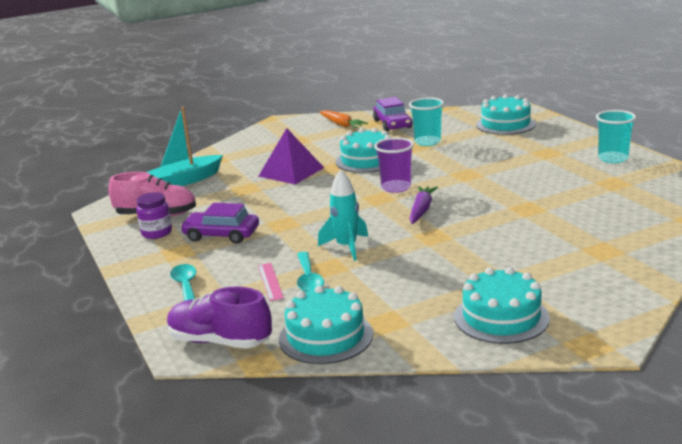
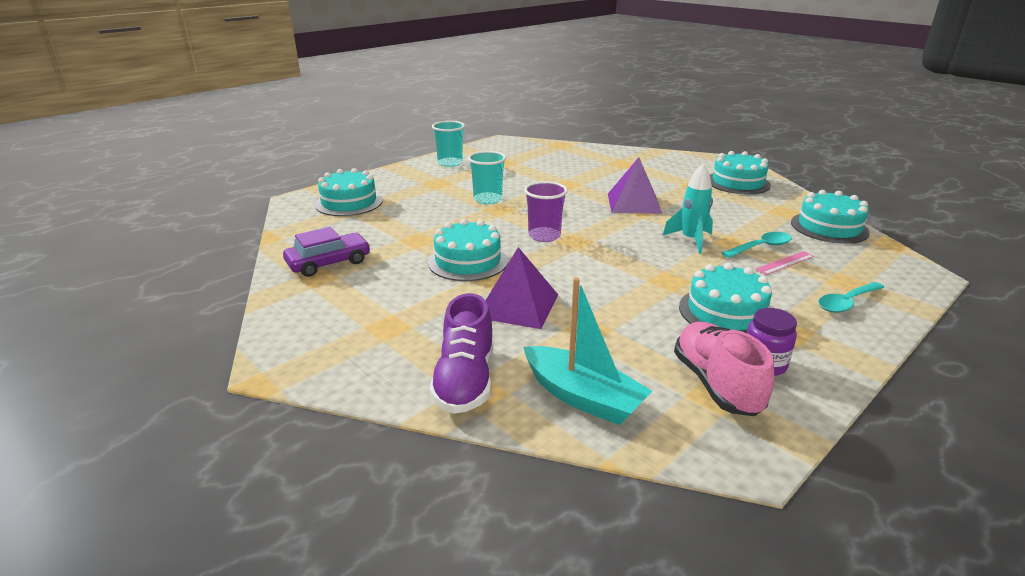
camera: 110 degrees left, 5 degrees up
purple shoe [167,286,272,349] -> purple shoe moved to [429,293,493,414]
purple car [180,203,259,244] -> turquoise cake [679,263,772,333]
orange carrot [320,110,368,128] -> none
turquoise cup [409,97,444,146] -> turquoise cup moved to [468,151,506,204]
purple carrot [409,186,438,224] -> none
none -> purple pyramid [608,157,662,214]

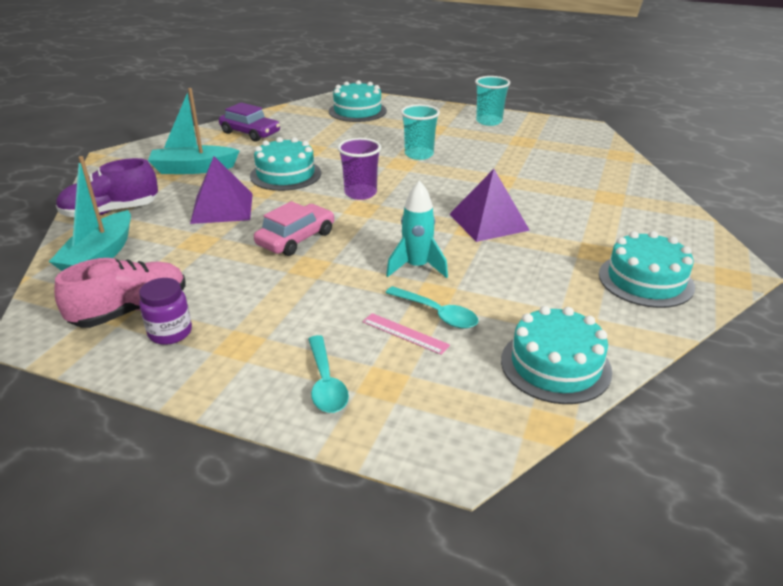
camera: 65 degrees right, 5 degrees up
turquoise cake [679,263,772,333] -> none
turquoise spoon [818,282,884,313] -> turquoise spoon turned 135 degrees counterclockwise [308,335,349,413]
none -> turquoise boat [148,88,240,174]
none -> pink car [254,201,334,256]

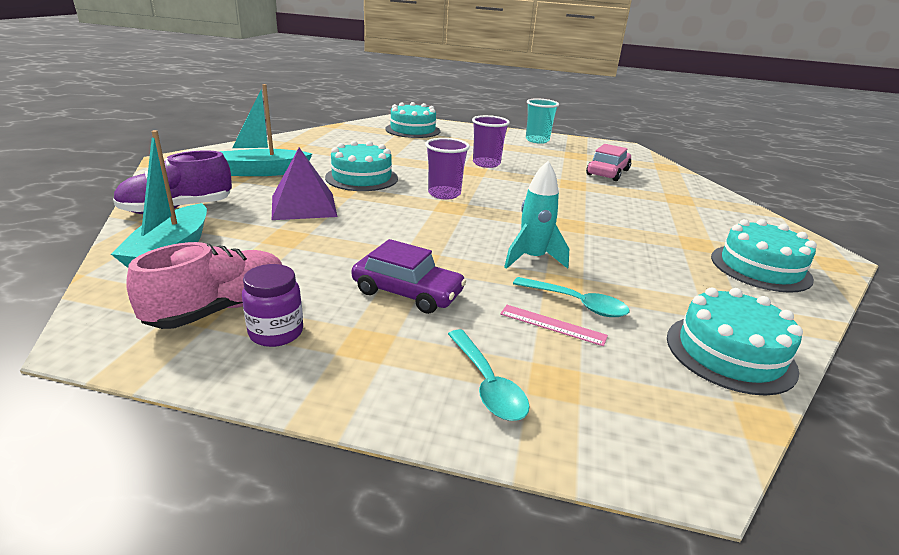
camera: 10 degrees left, 5 degrees down
purple car [219,102,280,141] -> purple car moved to [351,239,466,314]
pink car [254,201,334,256] -> pink car moved to [586,144,631,181]
turquoise cup [401,104,440,160] -> purple cup [472,115,510,168]
purple pyramid [449,169,530,242] -> none

